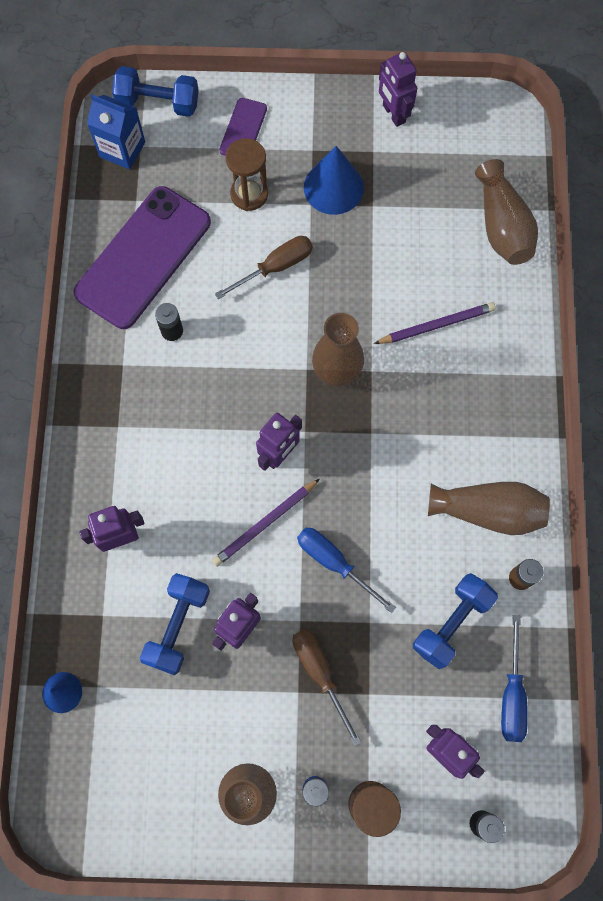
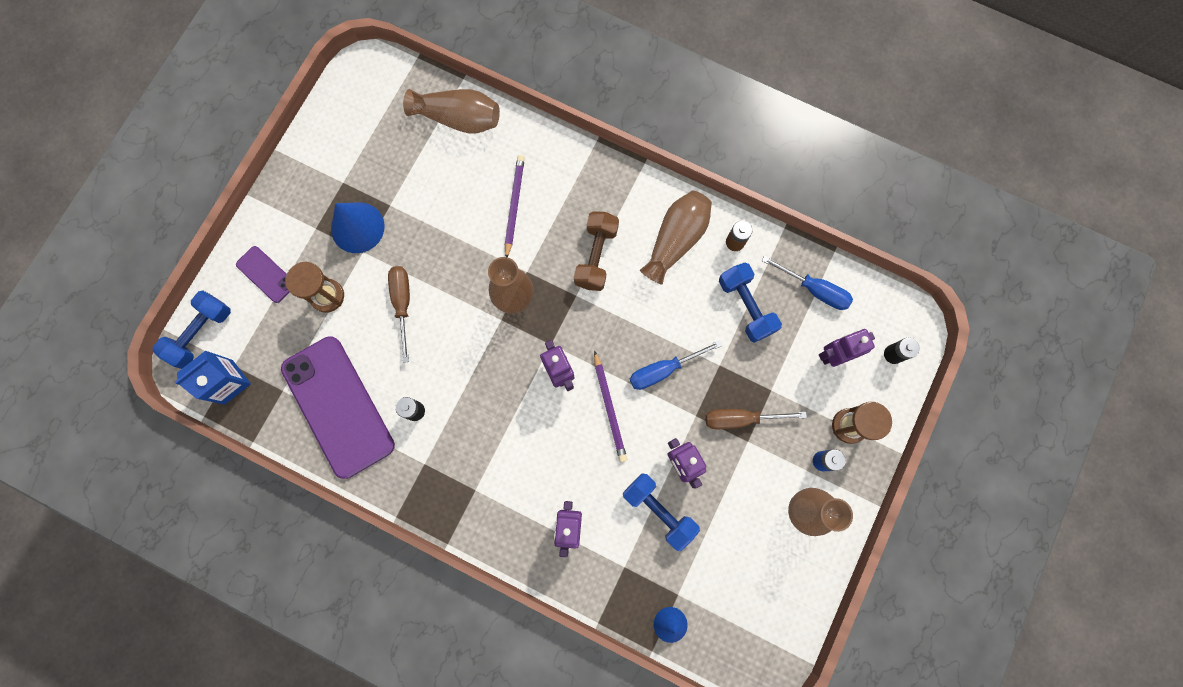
camera: 65 degrees left, 5 degrees up
purple robot [379,52,417,127] -> none
none -> brown dumbbell [574,212,619,291]

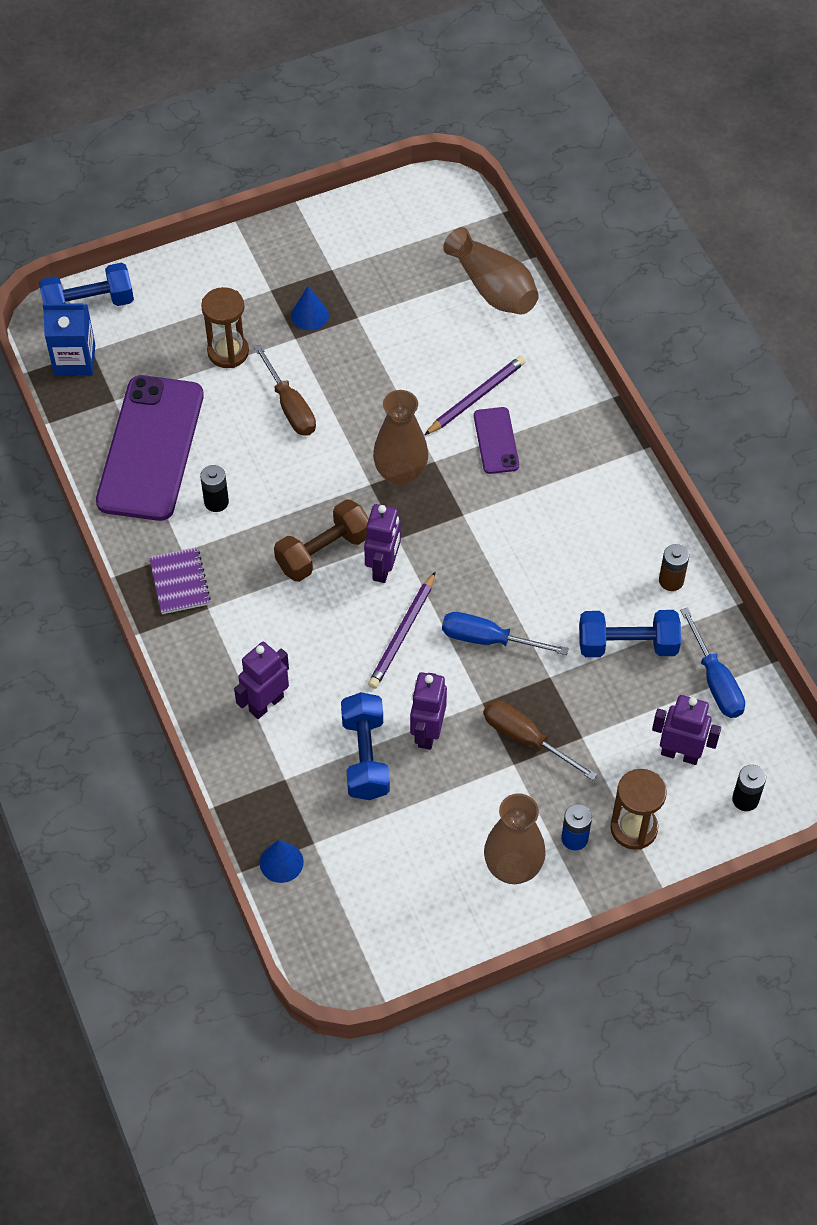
camera: 40 degrees right, 20 degrees down
purple phone [236,246,289,303] -> purple phone moved to [474,407,519,474]
blue cone [331,202,385,253] -> blue cone [291,286,329,330], size x0.58
brown screwdriver [388,266,410,363] -> brown screwdriver turned 120 degrees clockwise [254,345,316,436]
brown dumbbell [574,212,619,291] -> brown dumbbell moved to [274,499,369,582]
brown vase [640,191,712,285] -> none
blue dumbbell [719,262,782,343] -> blue dumbbell turned 75 degrees clockwise [579,610,681,657]
none -> purple notebook [149,547,211,614]

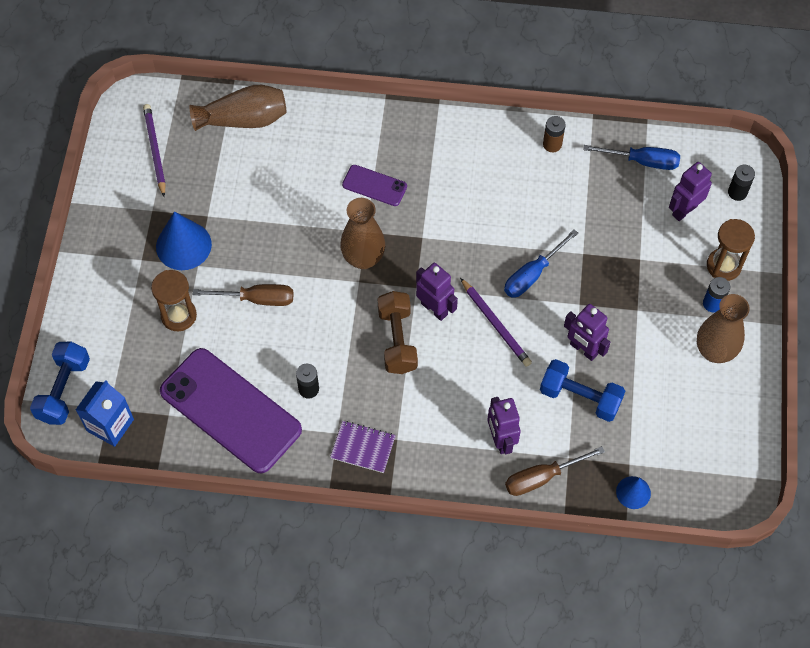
camera: 60 degrees left, 5 degrees up
blue cone [291,286,329,330] -> blue cone [156,211,212,270], size x1.73
purple pencil [425,356,526,435] -> purple pencil moved to [143,104,166,197]
brown screwdriver [483,700,598,781] -> brown screwdriver moved to [505,446,605,496]
blue dumbbell [579,610,681,657] -> none

